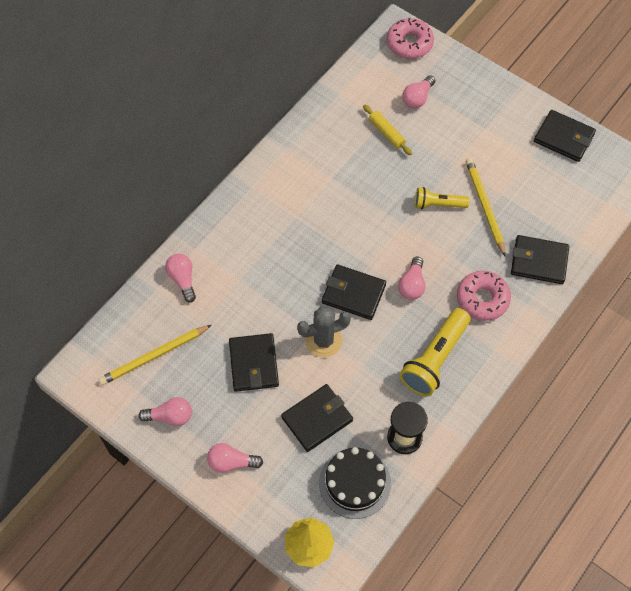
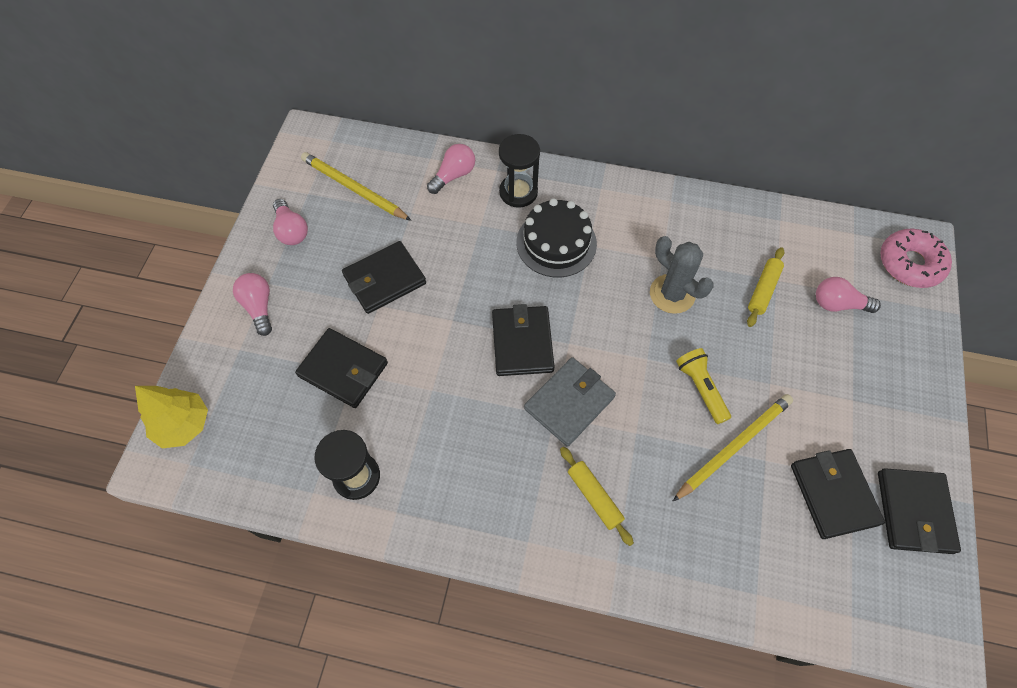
camera: 65 degrees right, 0 degrees up
grey cactus [297,307,351,357] -> grey cactus moved to [650,236,714,314]
black cake [319,447,391,519] -> black cake moved to [517,198,597,277]
pink light bulb [398,257,425,300] -> grey wallet [524,357,616,447]
yellow flashlight [400,308,471,396] -> none
pink donut [457,271,511,321] -> yellow rolling pin [560,447,634,546]
black wallet [511,235,569,284] -> black wallet moved to [791,449,885,539]
none -> black hourglass [499,134,540,208]

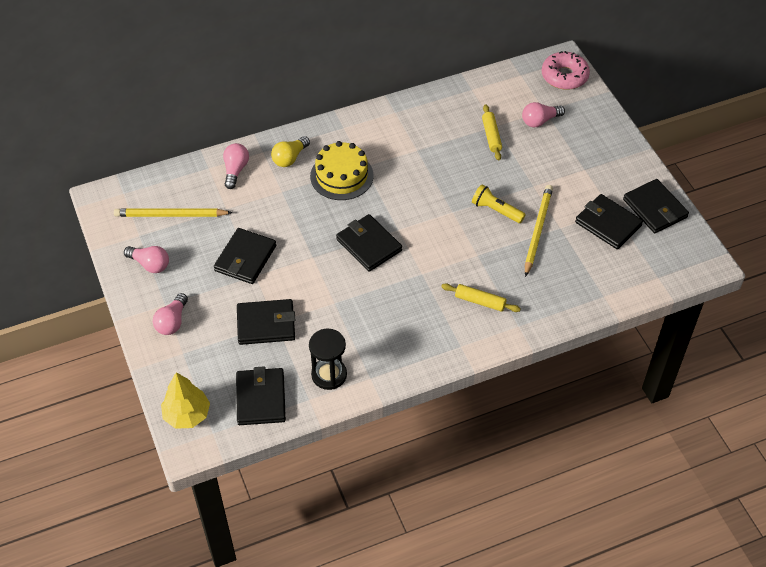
camera: 35 degrees left, 10 degrees down
pink light bulb [233,273,272,336] -> pink light bulb turned 105 degrees counterclockwise [153,293,188,335]
black hourglass [499,134,540,208] -> yellow light bulb [271,136,310,167]
black cake [517,198,597,277] -> yellow cake [310,141,373,200]
grey wallet [524,357,616,447] -> none
grey cactus [650,236,714,314] -> none
none -> black wallet [236,366,286,425]

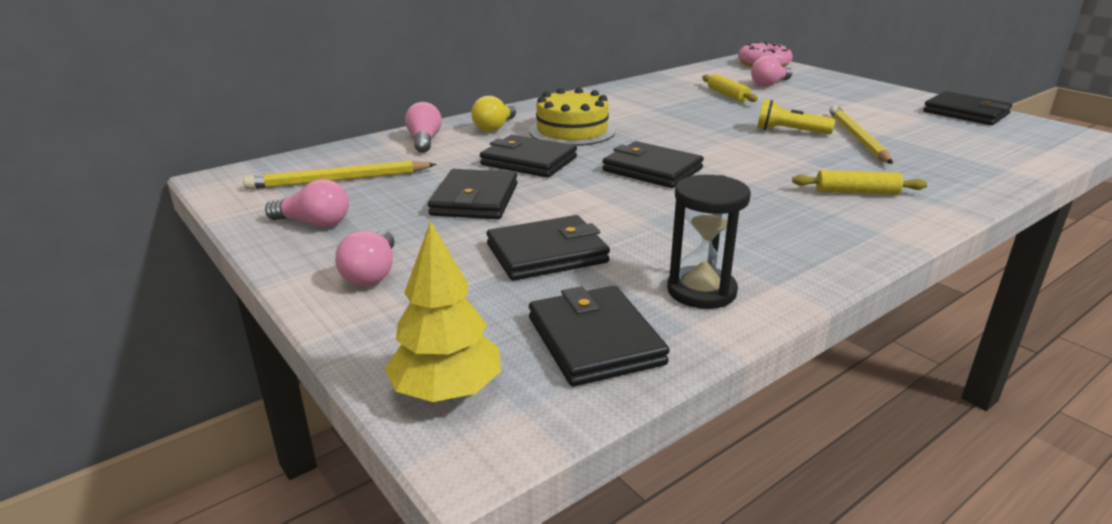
camera: 15 degrees left, 25 degrees down
black wallet [575,194,643,249] -> black wallet moved to [480,135,577,178]

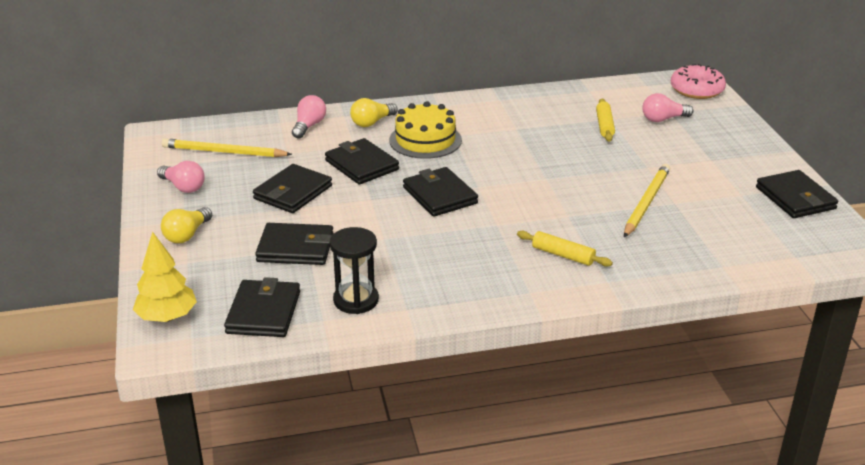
camera: 25 degrees right, 5 degrees up
pink light bulb [335,230,395,286] -> yellow light bulb [161,207,212,243]
yellow flashlight [757,100,835,134] -> none

